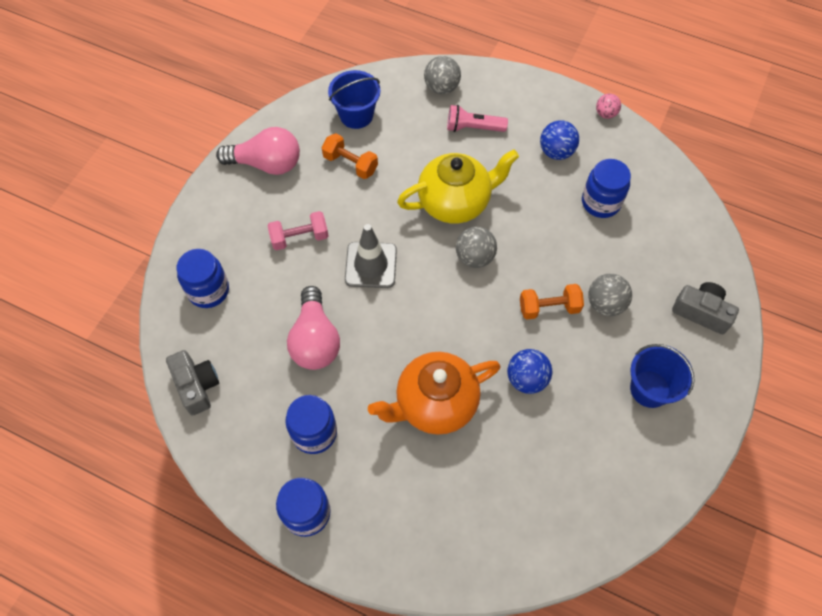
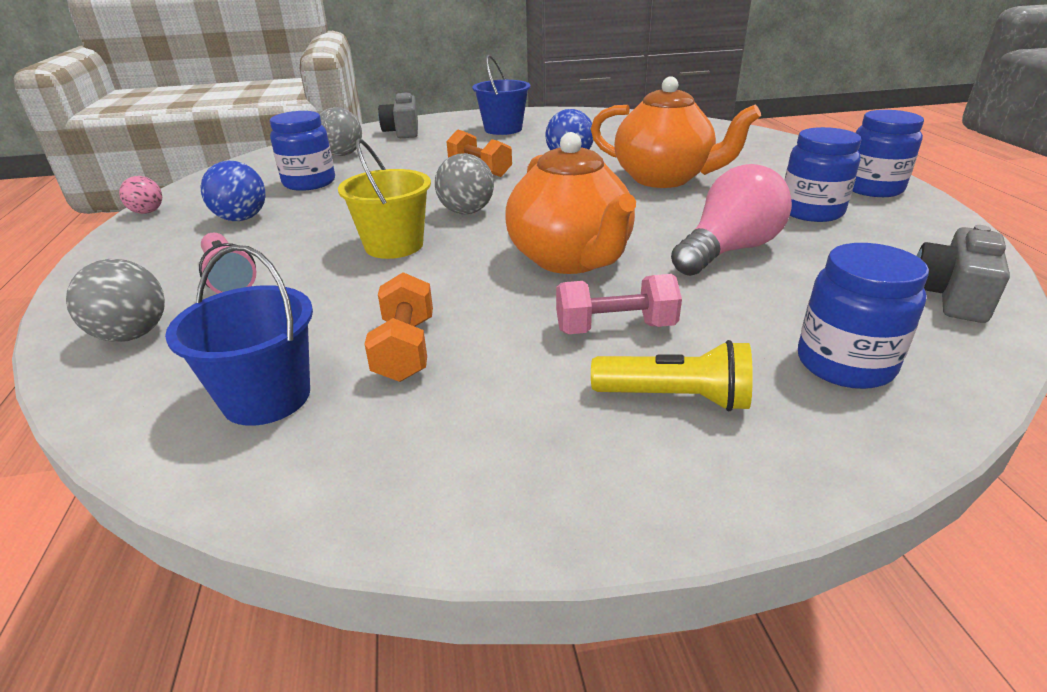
camera: 125 degrees left, 30 degrees down
pink light bulb [216,127,300,175] -> none
pink dumbbell [267,211,329,251] -> pink dumbbell turned 45 degrees counterclockwise [556,274,682,334]
grey traffic cone [345,224,397,288] -> orange teapot [505,132,636,274]
yellow teapot [397,149,519,224] -> yellow bucket [338,138,431,259]
grey ball [588,274,632,316] -> grey ball moved to [319,107,362,156]
none -> yellow flashlight [591,340,753,411]

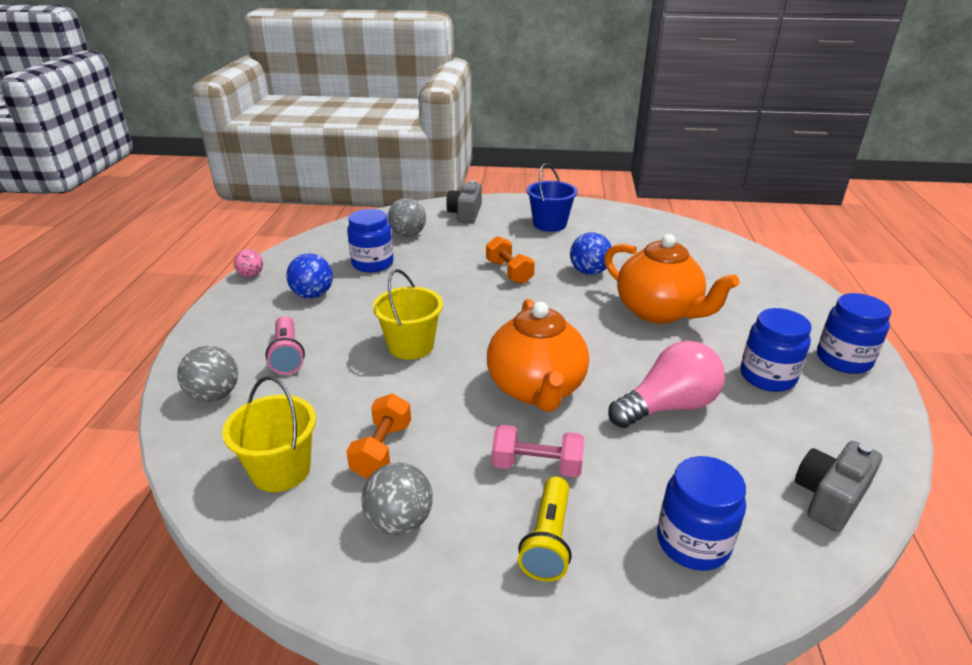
camera: 15 degrees right, 0 degrees up
blue bucket [165,245,313,426] -> yellow bucket [222,376,316,492]
grey ball [435,153,494,214] -> grey ball moved to [361,462,433,535]
yellow flashlight [591,340,753,411] -> yellow flashlight turned 75 degrees clockwise [518,477,572,582]

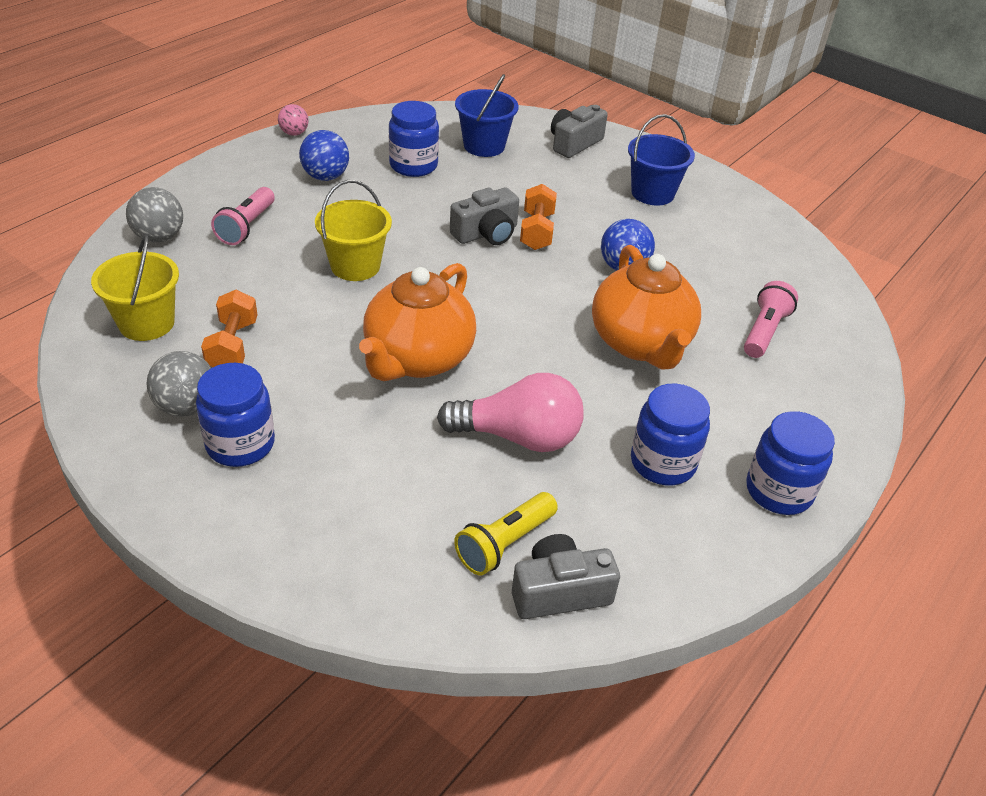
camera: 30 degrees right, 10 degrees up
orange dumbbell [346,394,411,479] -> orange dumbbell turned 45 degrees counterclockwise [201,290,257,367]
grey ball [388,198,426,237] -> blue bucket [455,74,519,157]
pink dumbbell [492,425,584,477] -> none
yellow flashlight [518,477,572,582] -> yellow flashlight moved to [454,492,558,575]
blue jar [657,456,746,571] -> blue jar moved to [196,363,275,467]
none -> grey camera [450,187,519,245]
none -> pink flashlight [744,281,798,358]

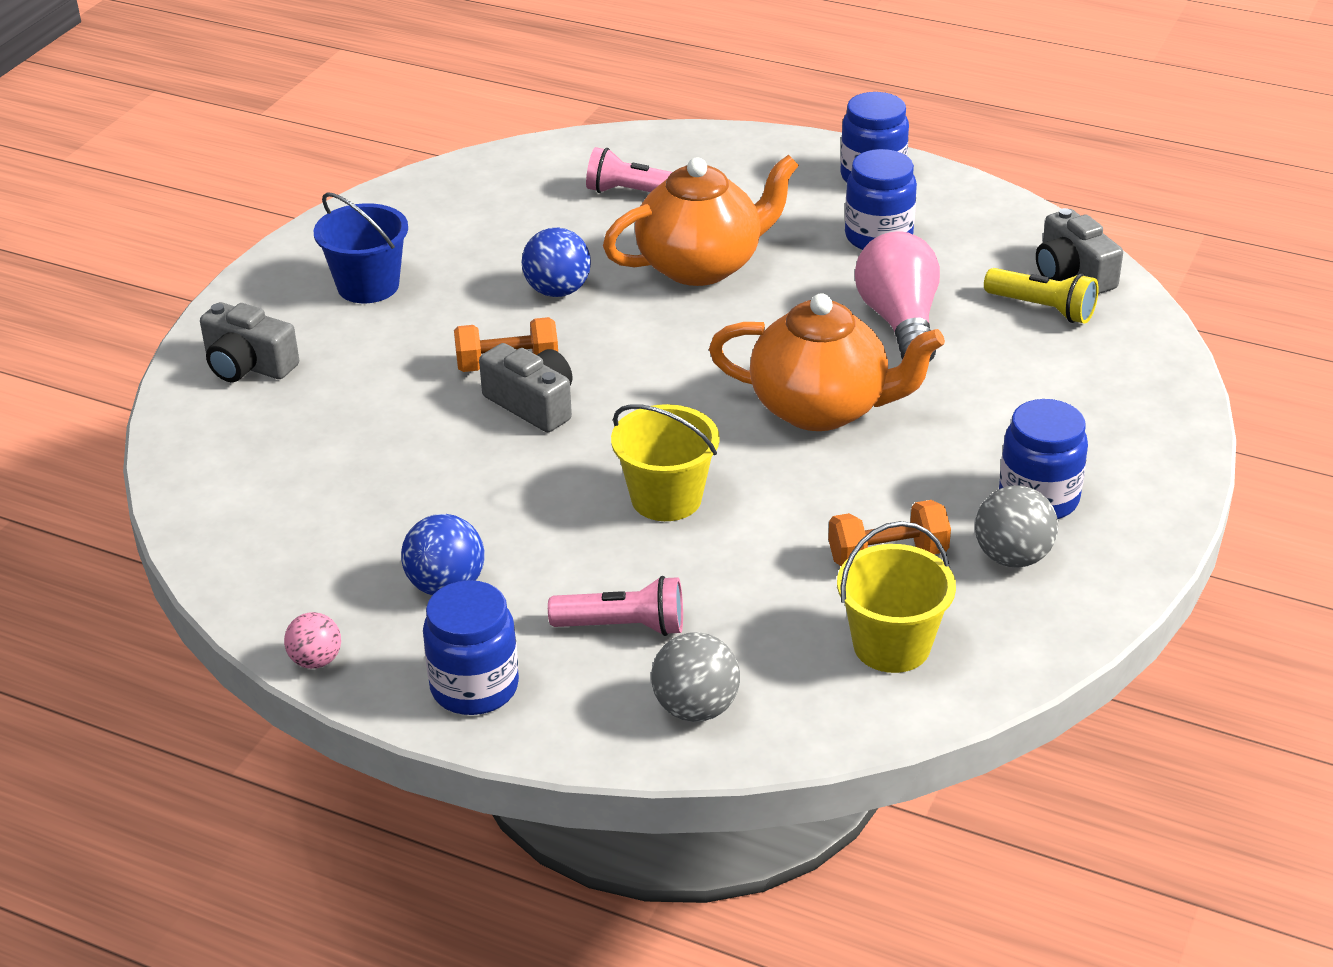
camera: 100 degrees left, 5 degrees down
blue jar [389,101,439,177] -> blue jar moved to [423,580,519,715]
blue bucket [455,74,519,157] -> none

